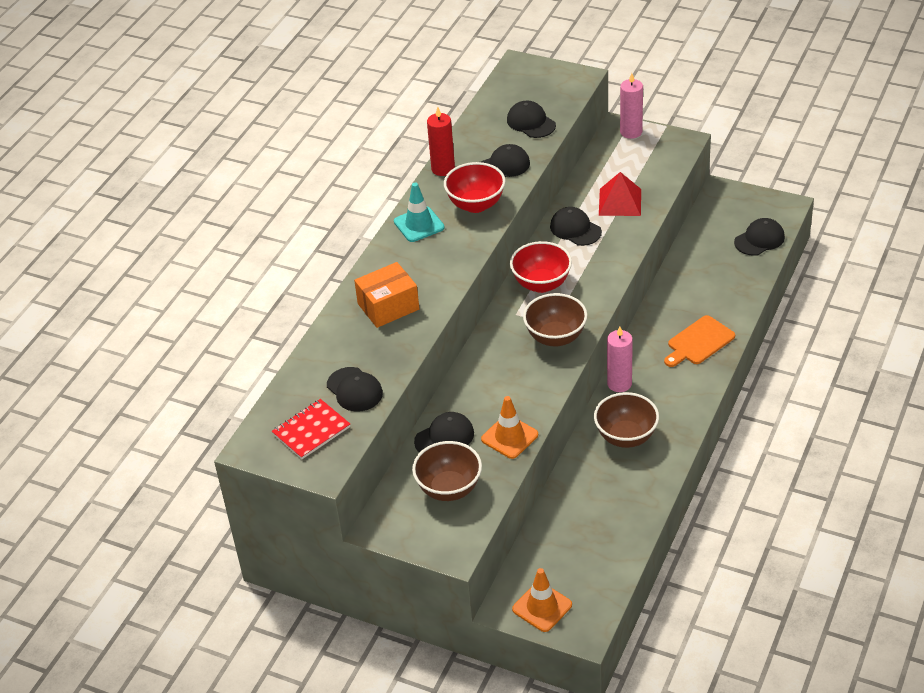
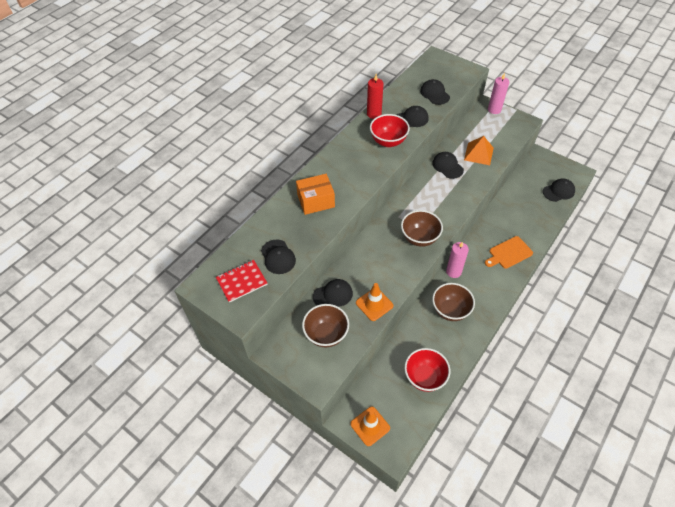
camera: 10 degrees right, 10 degrees up
turquoise traffic cone [394,183,445,242] -> none
red bowl [510,241,572,293] -> red bowl moved to [405,348,450,392]
red pyramid [599,172,641,216] -> orange pyramid [464,136,494,165]

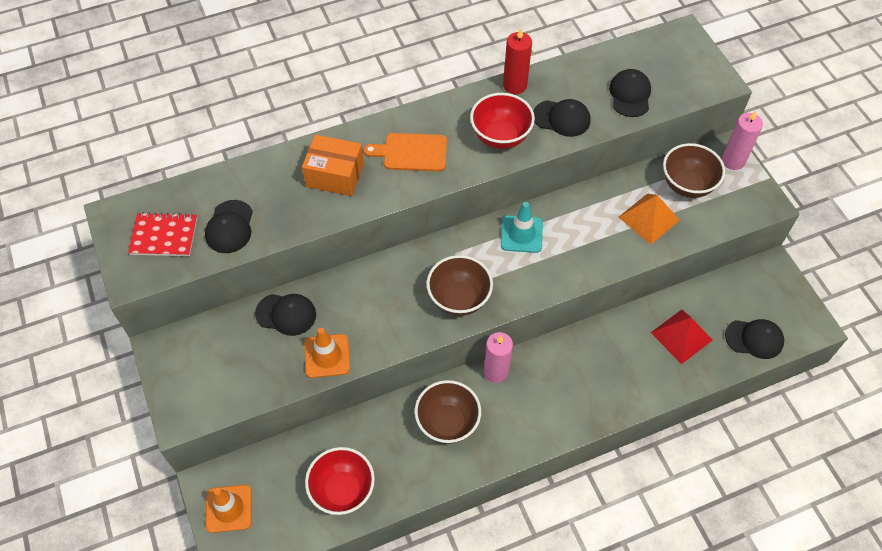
camera: 30 degrees right, 5 degrees up
brown bowl [302,304,349,347] -> brown bowl moved to [663,143,725,198]
black cap [432,152,464,179] -> none
orange cutting board [485,236,533,269] -> orange cutting board moved to [363,133,447,171]
none -> turquoise traffic cone [501,202,543,253]
none -> red pyramid [651,310,712,364]

